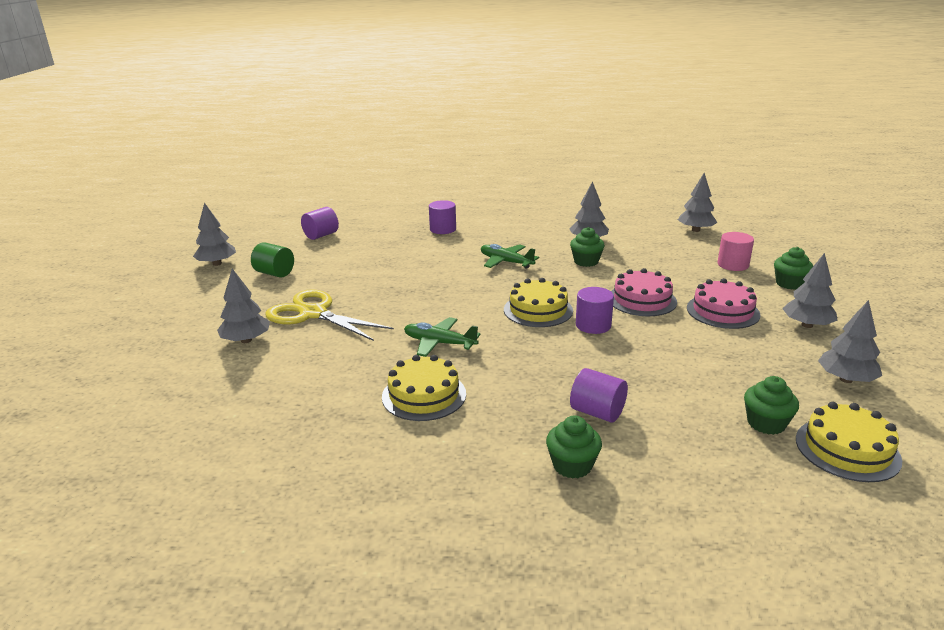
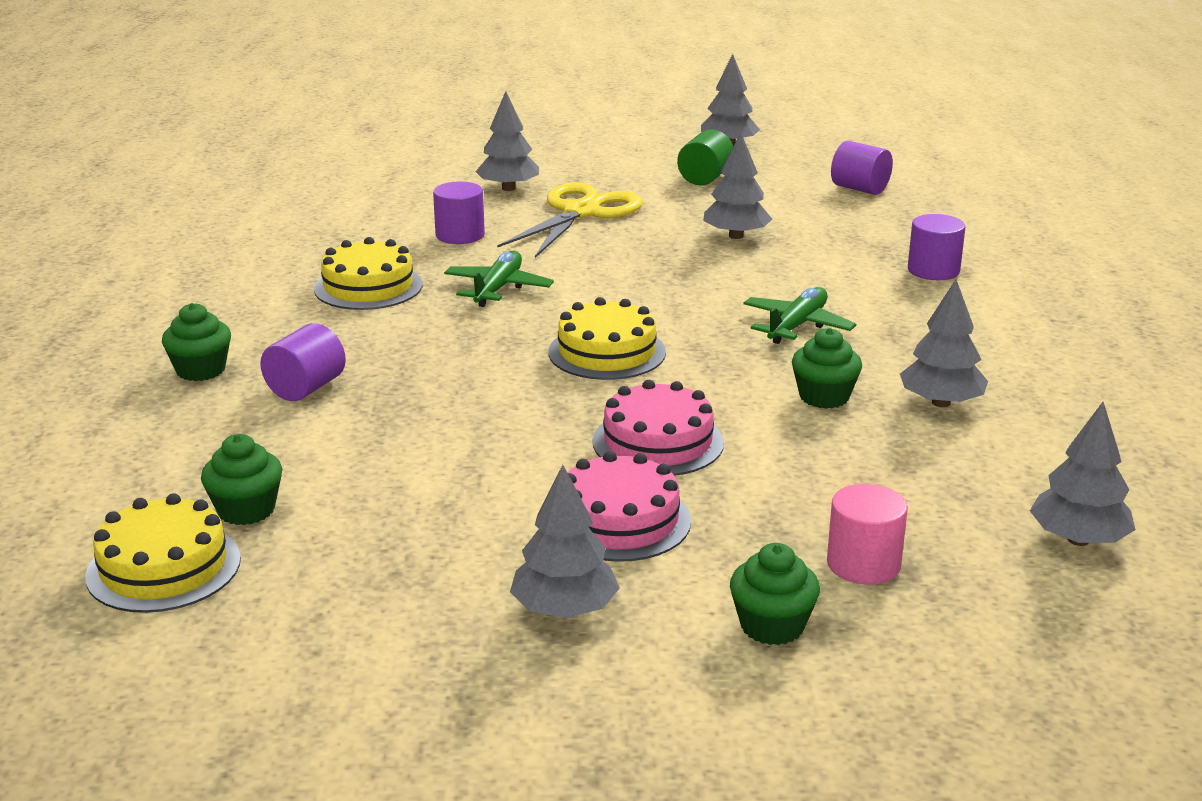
camera: 85 degrees right, 0 degrees up
purple cylinder [576,287,614,334] -> purple cylinder moved to [433,181,485,244]
grey tree [818,300,882,383] -> grey tree moved to [703,133,772,239]

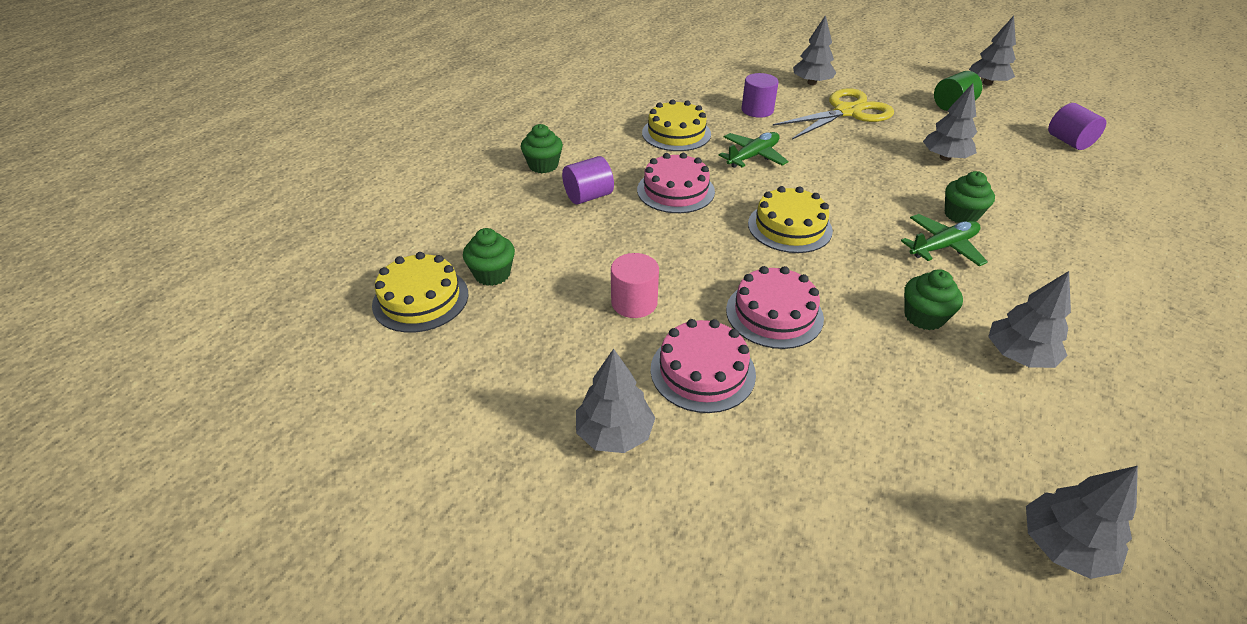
camera: 30 degrees right, 15 degrees up
green cupcake [730,543,820,645] -> green cupcake moved to [945,171,995,223]
pink cylinder [827,484,908,584] -> pink cylinder moved to [611,253,659,318]
purple cylinder [908,214,966,280] -> none
none -> pink cake [637,153,715,213]

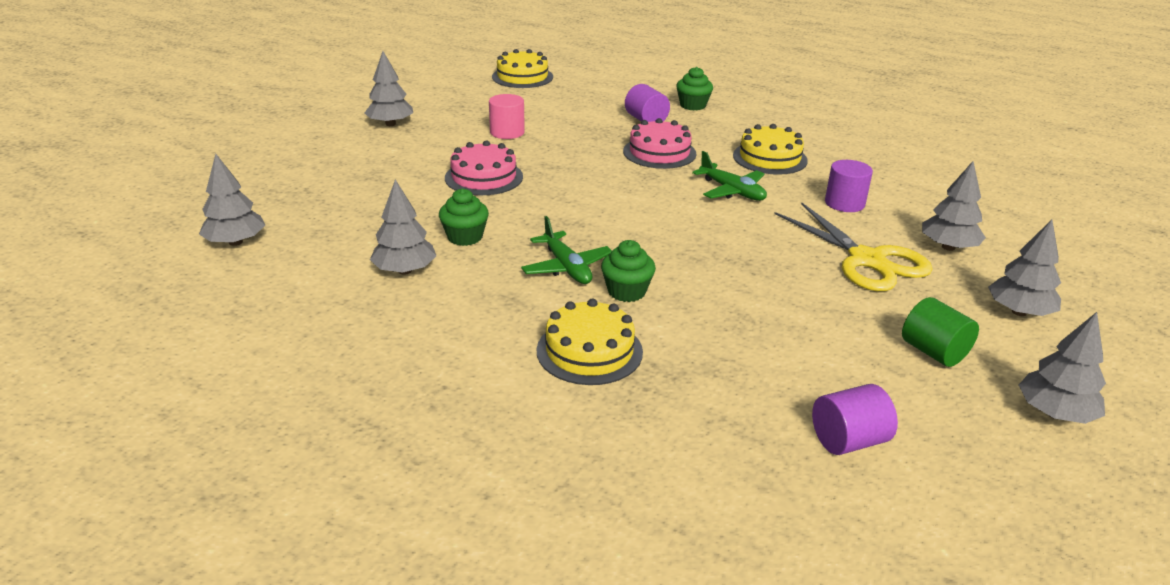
camera: 90 degrees right, 10 degrees down
green cupcake [463,228,515,286] -> none
pink cake [651,319,756,413] -> none
yellow cake [748,186,833,253] -> yellow cake moved to [537,299,643,385]
grey tree [923,83,977,161] -> grey tree moved to [988,220,1061,316]

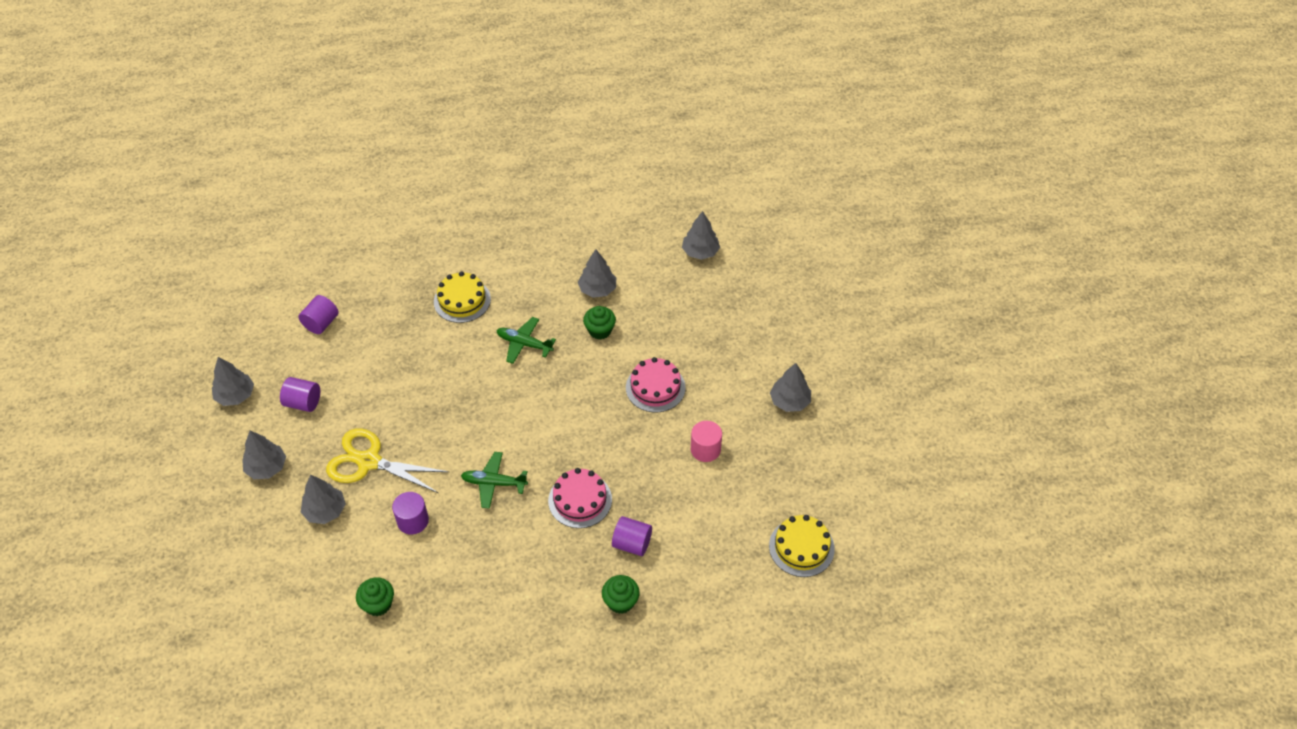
camera: 140 degrees right, 20 degrees up
green cupcake [601,240,656,302] -> green cupcake moved to [356,577,394,616]
yellow cake [733,124,808,175] -> none
green cylinder [902,297,979,367] -> purple cylinder [280,377,320,412]

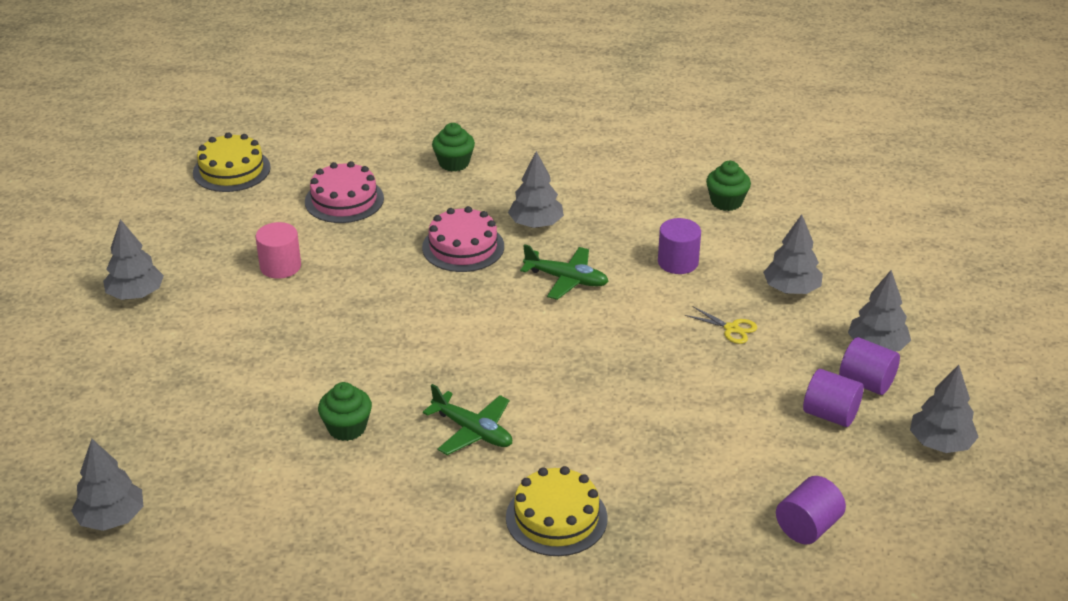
camera: 165 degrees left, 15 degrees down
yellow scissors [326,428,449,493] -> yellow scissors [685,306,757,344], size x0.43
grey tree [578,249,616,298] -> grey tree moved to [508,151,564,228]
purple cylinder [612,516,652,556] -> purple cylinder moved to [839,337,900,395]
pink cake [626,357,686,412] -> pink cake moved to [305,161,384,223]

